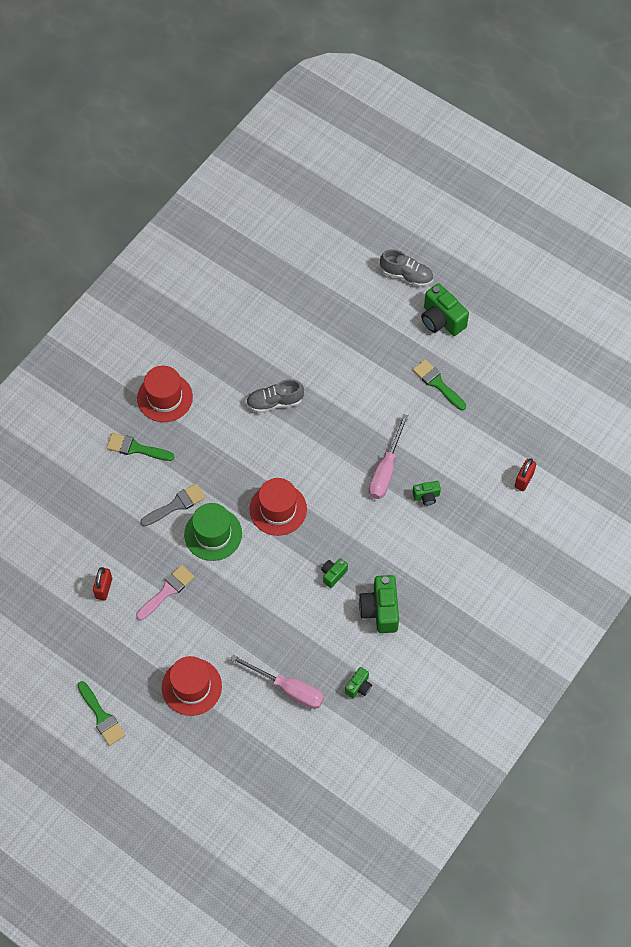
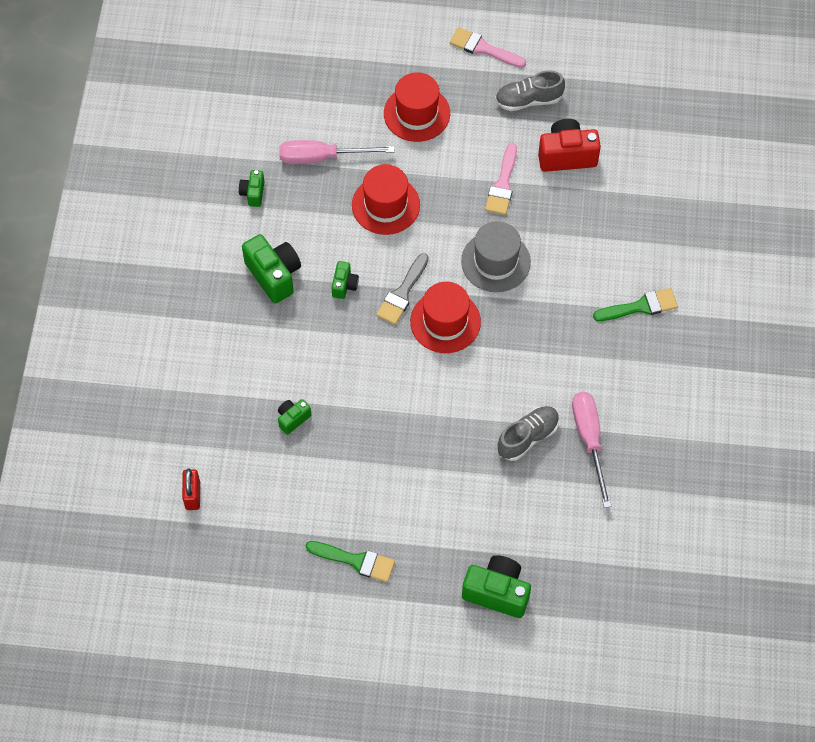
camera: 150 degrees right, 0 degrees up
green brush [77,681,125,746] -> pink brush [450,27,526,68]
red padlock [93,567,112,601] -> red camera [538,119,601,172]
red hat [137,366,193,422] -> red hat moved to [352,164,420,235]
grey brush [140,483,206,527] -> grey brush moved to [376,253,429,325]
green hat [184,503,242,561] -> grey hat [461,221,531,292]
pink screwdriver [369,414,409,499] -> pink screwdriver moved to [572,392,612,508]
grey shoe [380,249,433,287] -> grey shoe moved to [495,70,565,111]
green camera [421,283,469,336] -> green camera moved to [462,555,531,618]

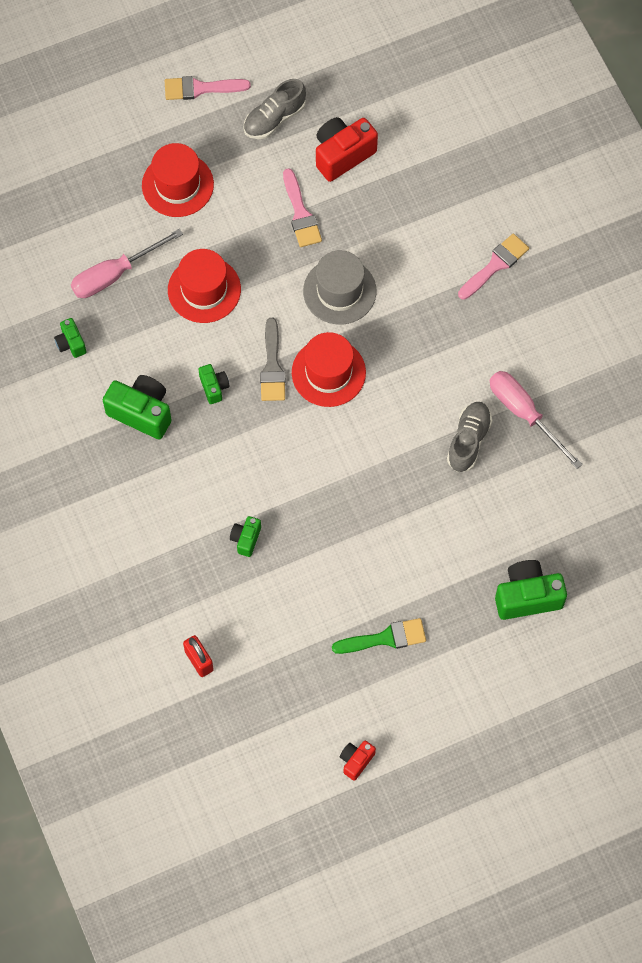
camera: 30 degrees left, 5 degrees up
green brush [593,288,678,321] -> pink brush [458,234,529,300]
none -> red camera [340,741,376,781]

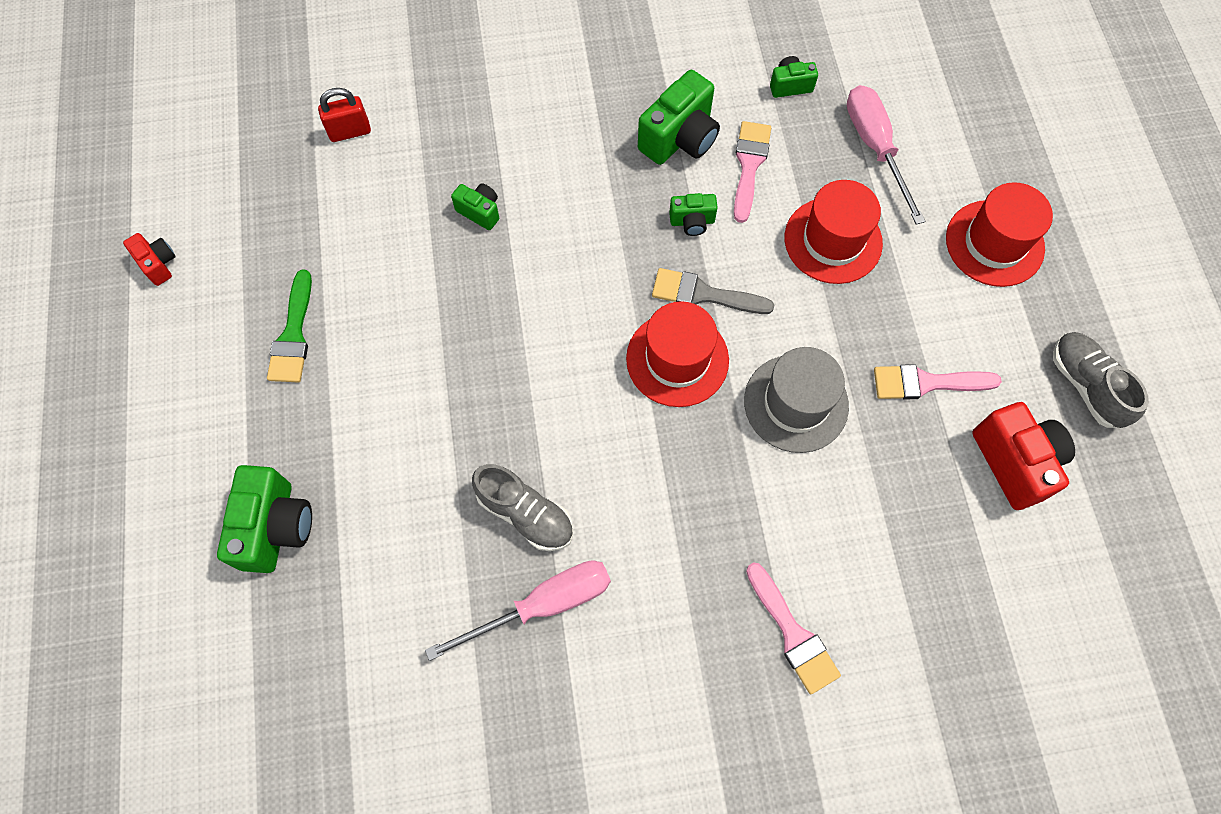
camera: 105 degrees right, 0 degrees up
pink brush [165,76,251,100] -> pink brush moved to [734,121,771,223]

